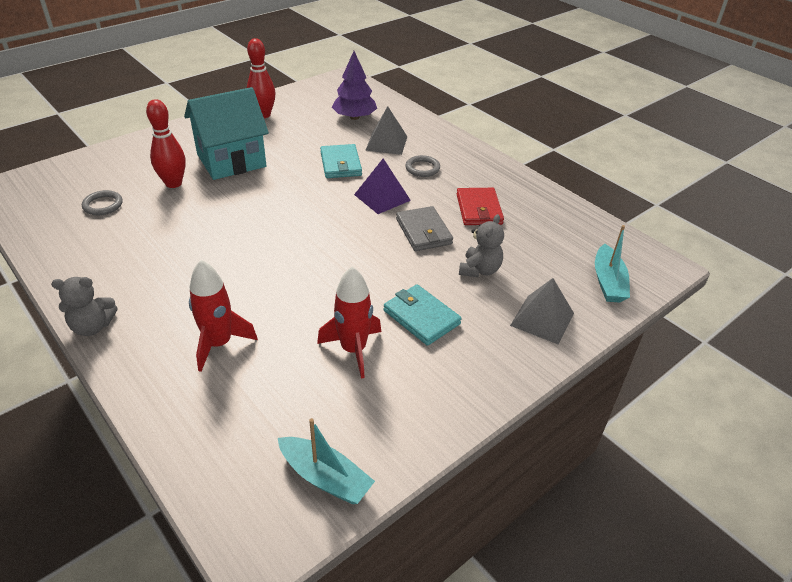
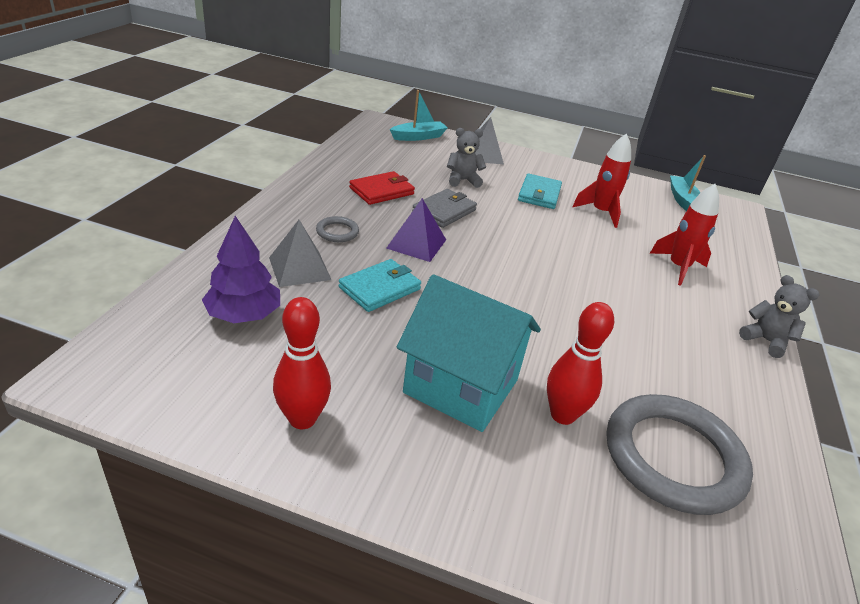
camera: 125 degrees left, 5 degrees down
grey ring [82,190,123,215] -> grey ring [607,394,753,515], size x2.33

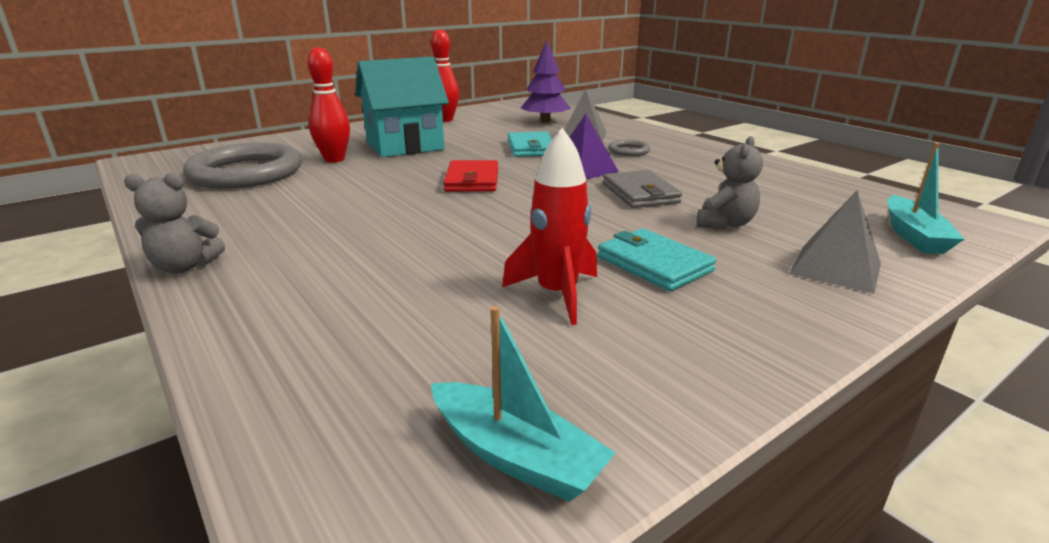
camera: 130 degrees right, 10 degrees down
red wallet [349,171,415,205] -> red wallet moved to [443,160,498,192]
red rocket [650,184,719,286] -> none

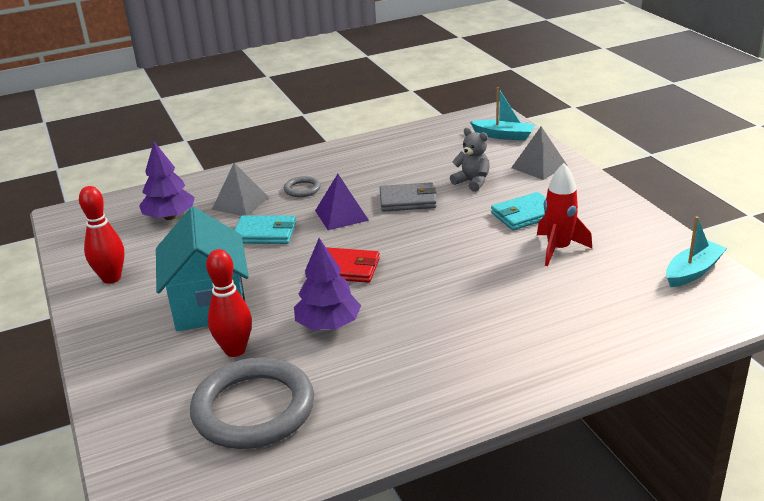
camera: 75 degrees left, 5 degrees up
grey teddy bear [124,173,225,273] -> none
none -> purple tree [294,238,361,330]

